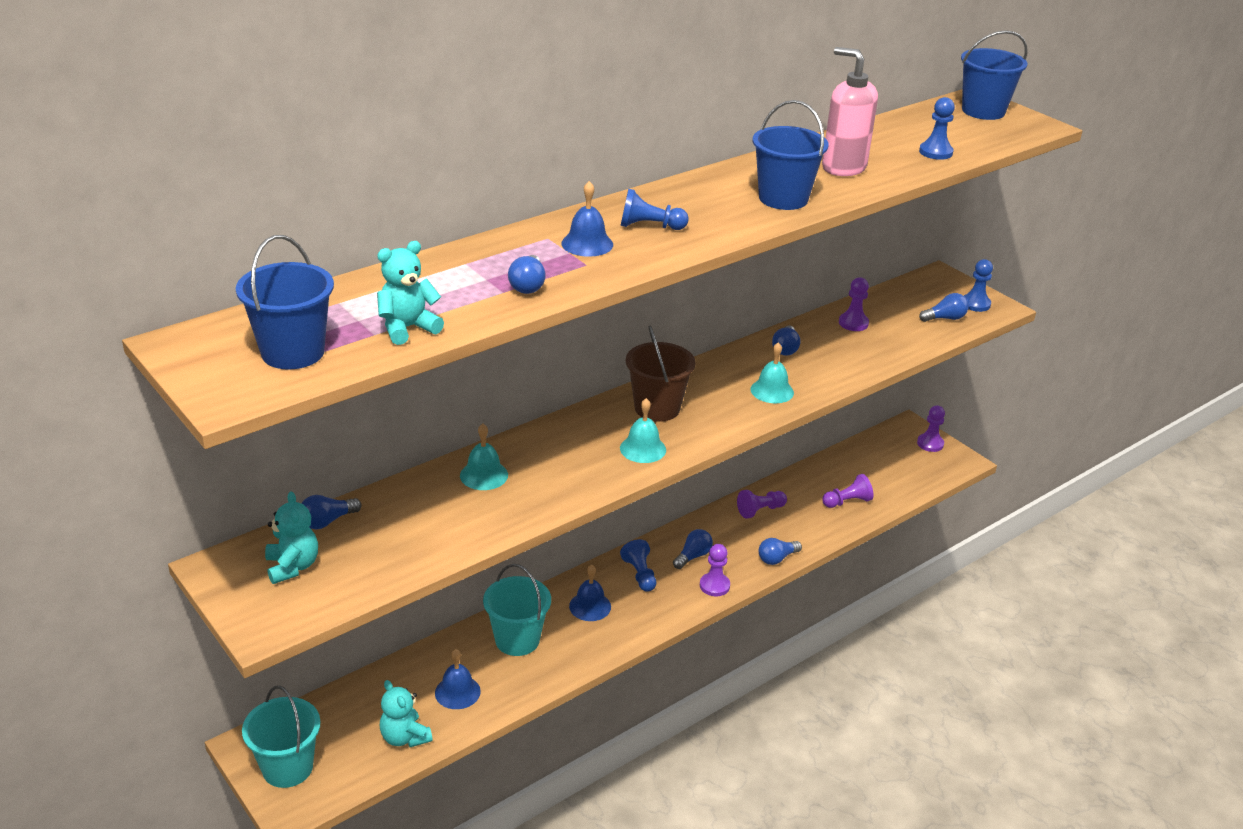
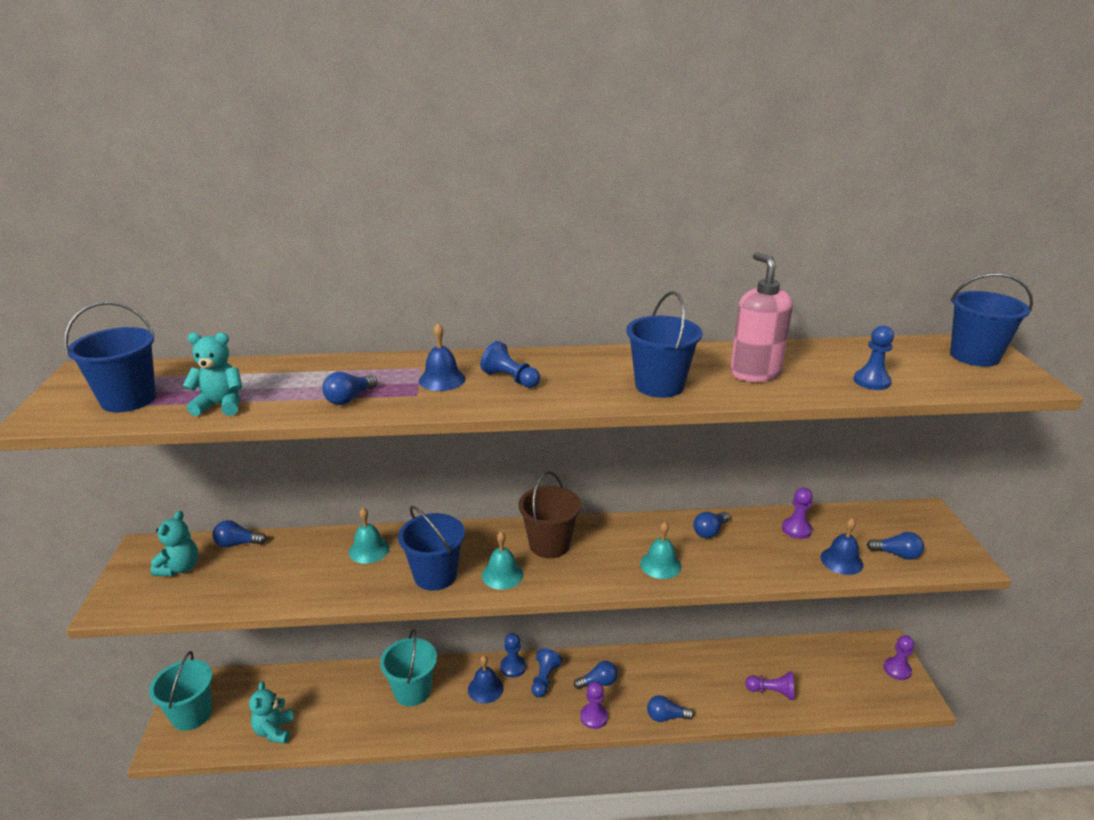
camera: 35 degrees right, 5 degrees down
blue bell [435,649,481,709] -> blue bell moved to [821,518,863,575]
purple pawn [737,490,787,519] -> none
blue pawn [964,259,993,312] -> blue pawn moved to [500,633,526,678]
none -> blue bucket [398,506,465,591]

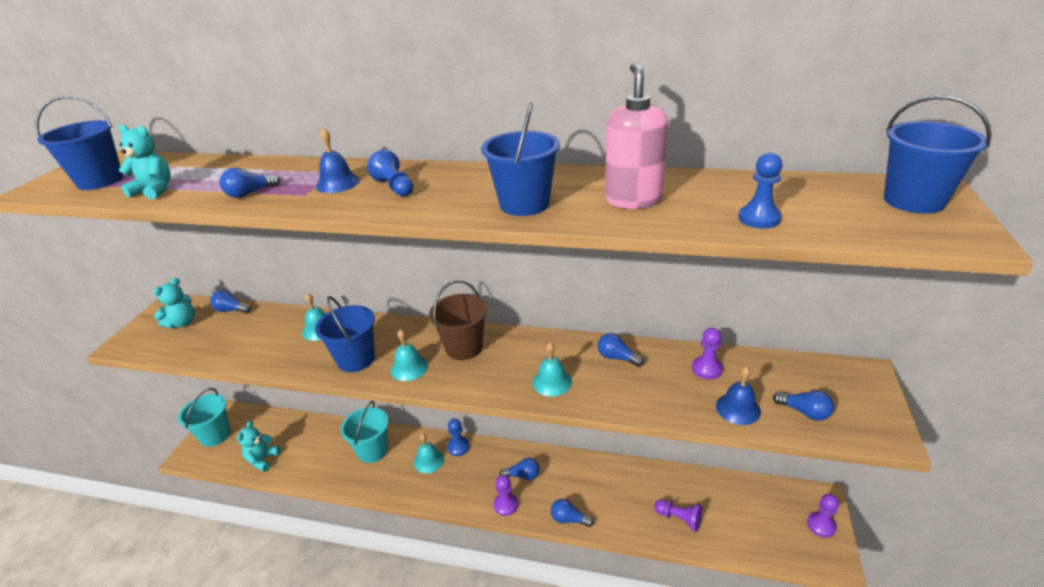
camera: 20 degrees right, 5 degrees up
blue bell [468,656,503,704] -> turquoise bell [414,433,444,473]
blue pawn [531,648,562,697] -> none
blue light bulb [693,512,730,538] -> blue light bulb turned 60 degrees clockwise [598,333,644,367]

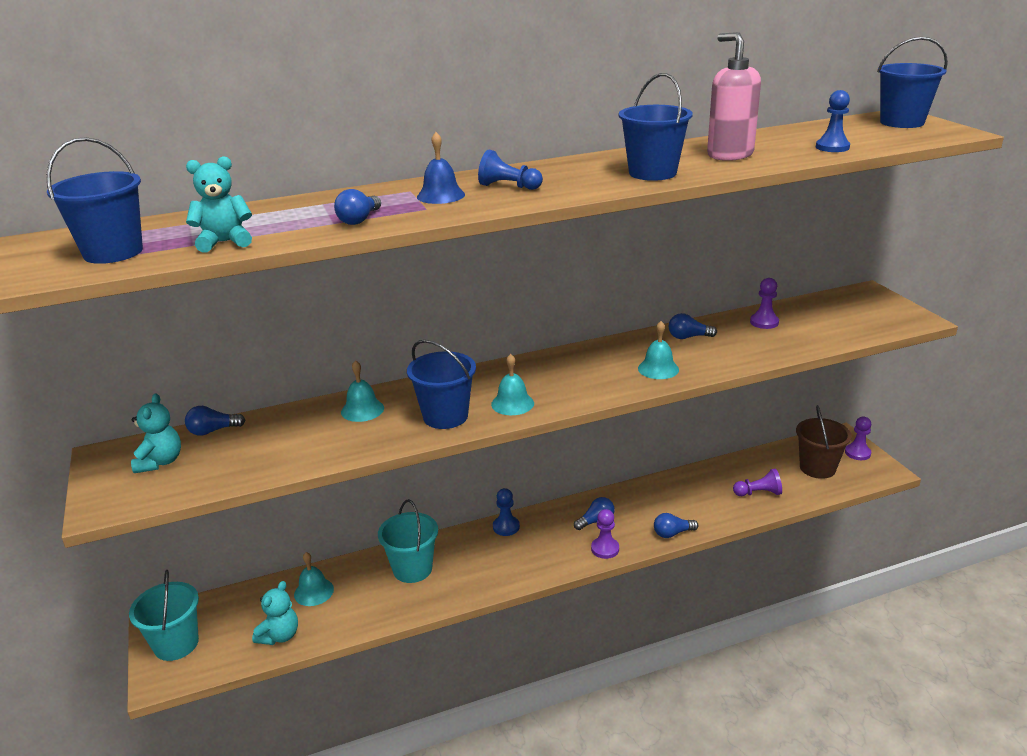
camera: 35 degrees left, 5 degrees down
turquoise teddy bear [237,421,280,472] -> turquoise teddy bear turned 135 degrees counterclockwise [252,581,298,645]
turquoise bell [414,433,444,473] -> turquoise bell moved to [294,552,334,606]
brown bucket [429,280,488,360] -> brown bucket moved to [796,405,852,479]
blue bell [716,367,761,425] -> none
blue light bulb [773,390,834,421] -> none

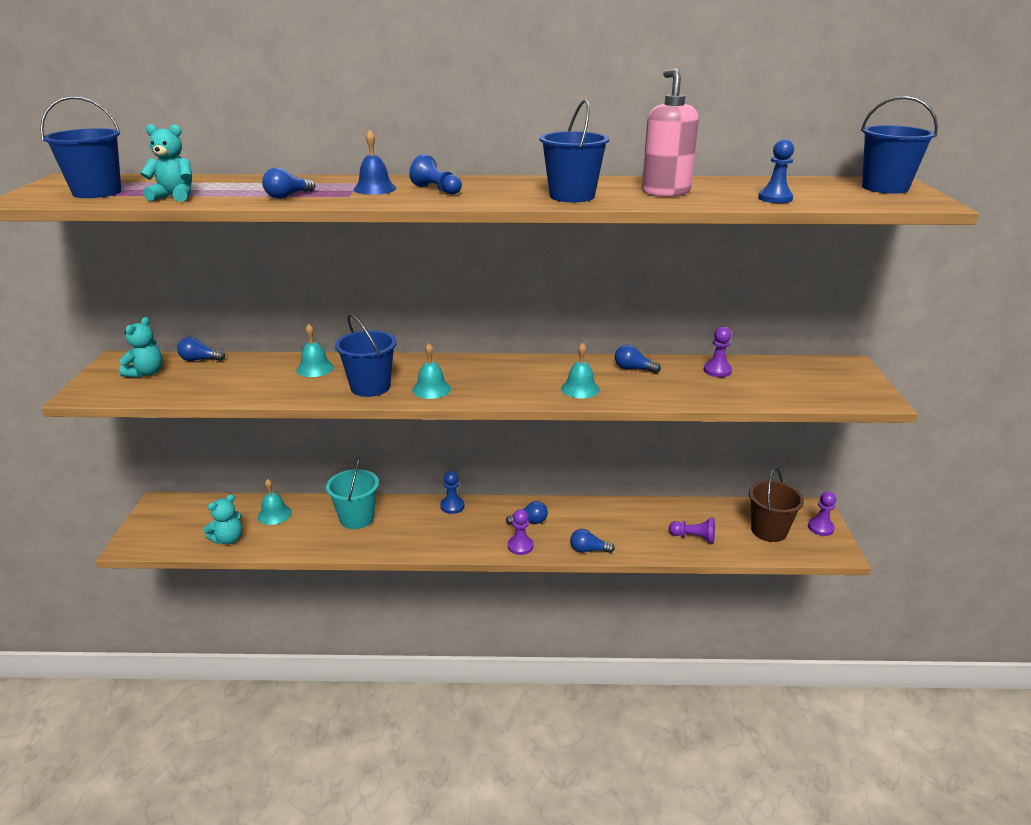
camera: 20 degrees right, 0 degrees up
turquoise bucket [129,570,199,661] -> none

